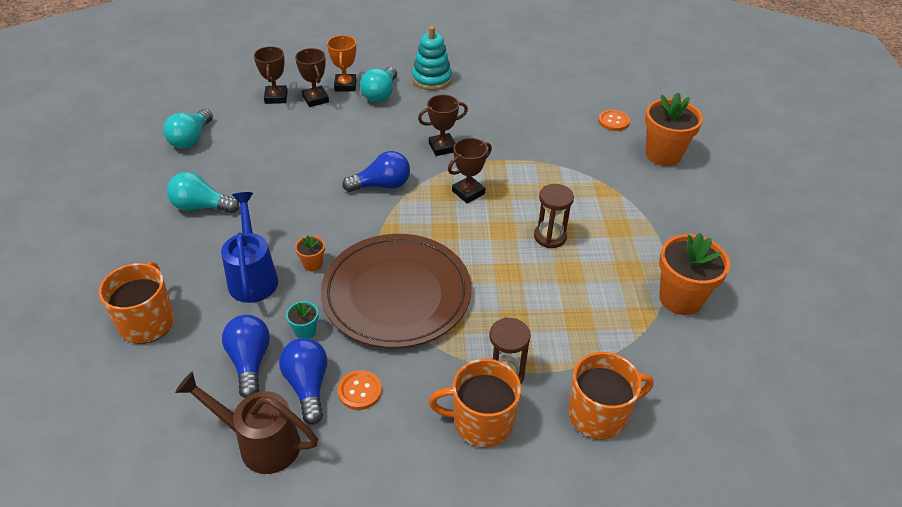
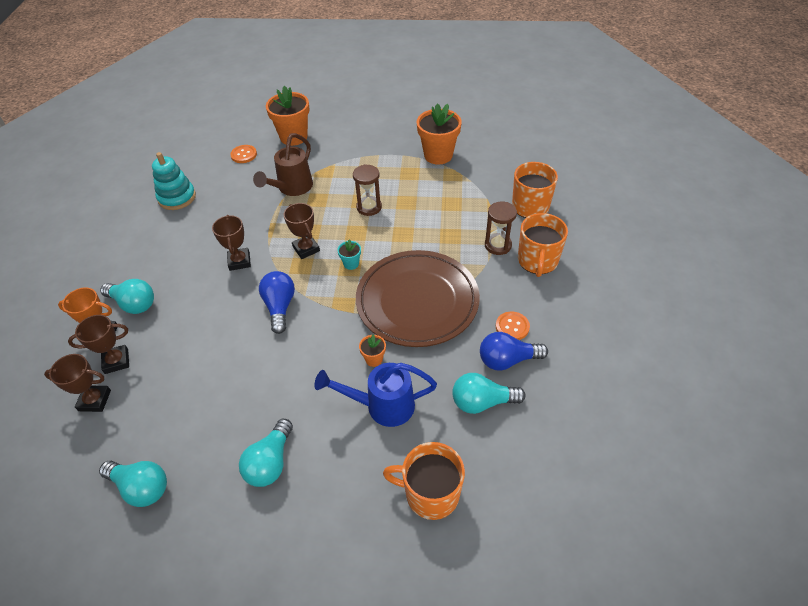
camera: 80 degrees left, 5 degrees up
brown watering can [175,372,318,474] -> brown watering can moved to [253,133,313,196]
blue light bulb [222,315,270,398] -> turquoise light bulb [452,373,525,414]
turquoise flower pot [286,301,318,339] -> turquoise flower pot moved to [337,239,361,270]
turquoise stacking toy [412,26,452,90] -> turquoise stacking toy moved to [152,152,196,210]

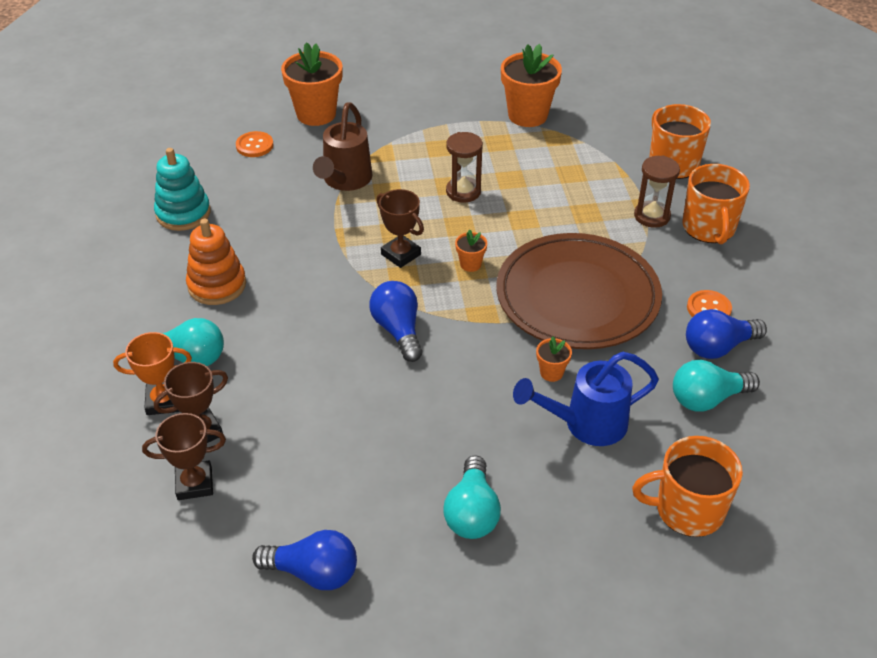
camera: 15 degrees left, 5 degrees down
turquoise light bulb [99,461,167,507] -> blue light bulb [252,530,357,590]
brown trophy [212,215,251,271] -> none
turquoise flower pot [337,239,361,270] -> orange flower pot [455,229,487,272]
none -> orange stacking toy [186,219,246,305]

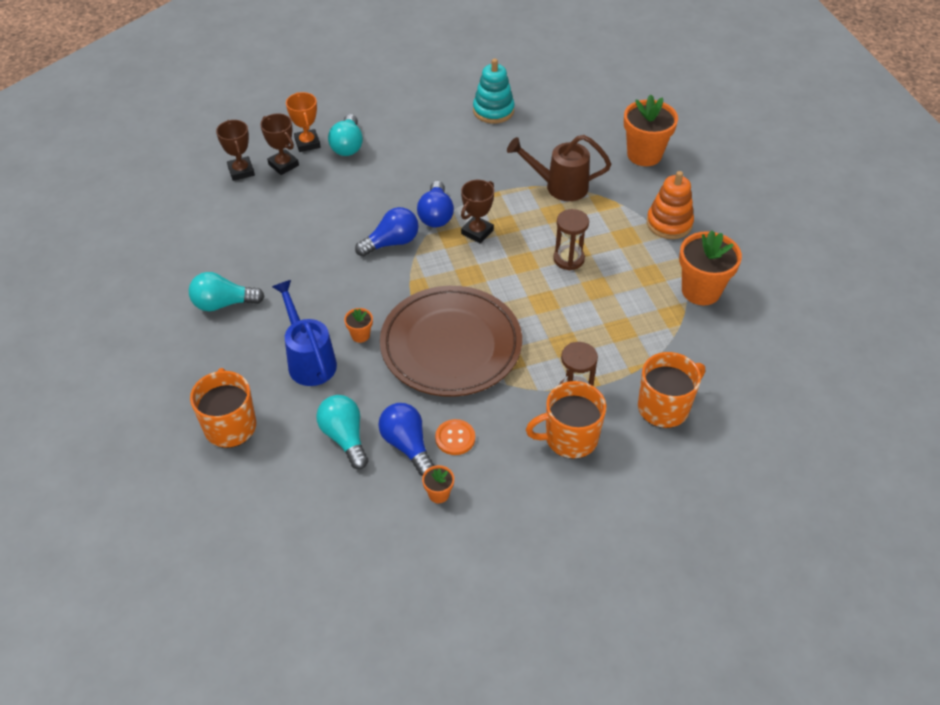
camera: 80 degrees right, 5 degrees up
orange stacking toy [186,219,246,305] -> orange stacking toy moved to [647,171,694,239]
orange button [236,131,274,157] -> none
blue light bulb [252,530,357,590] -> blue light bulb moved to [417,181,454,228]
orange flower pot [455,229,487,272] -> orange flower pot moved to [422,465,454,503]

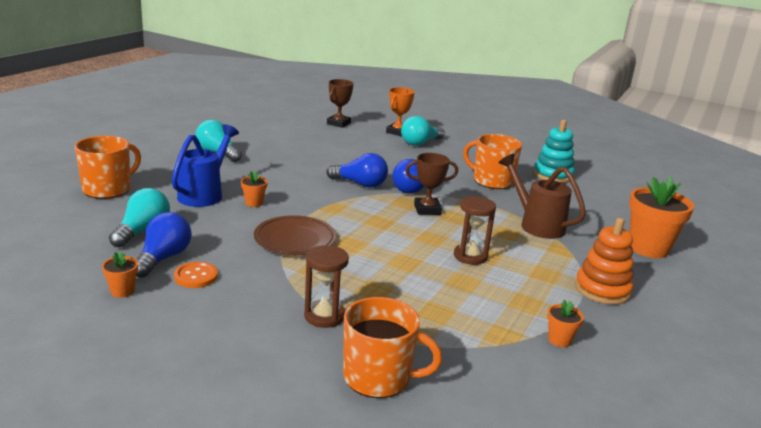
camera: 45 degrees right, 25 degrees down
brown trophy [260,113,299,175] -> none
brown plate [380,286,522,397] -> brown plate [254,215,336,255], size x0.57
orange mug [526,381,606,459] -> orange mug moved to [463,134,522,189]
orange flower pot [679,230,742,305] -> orange flower pot [547,300,584,347], size x0.46

